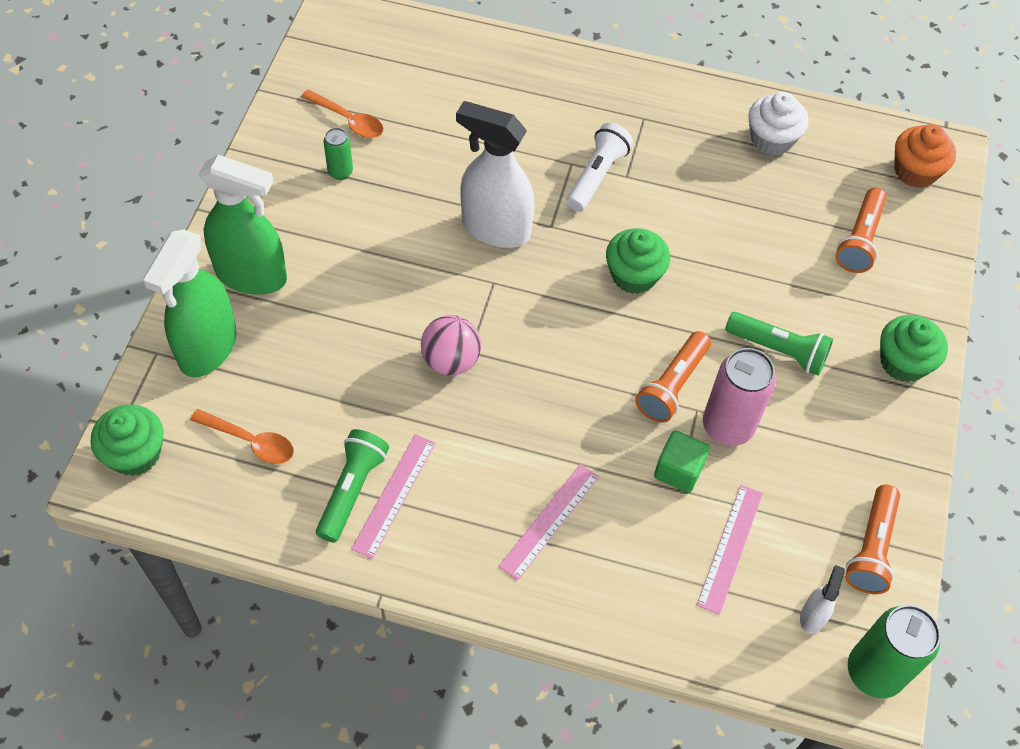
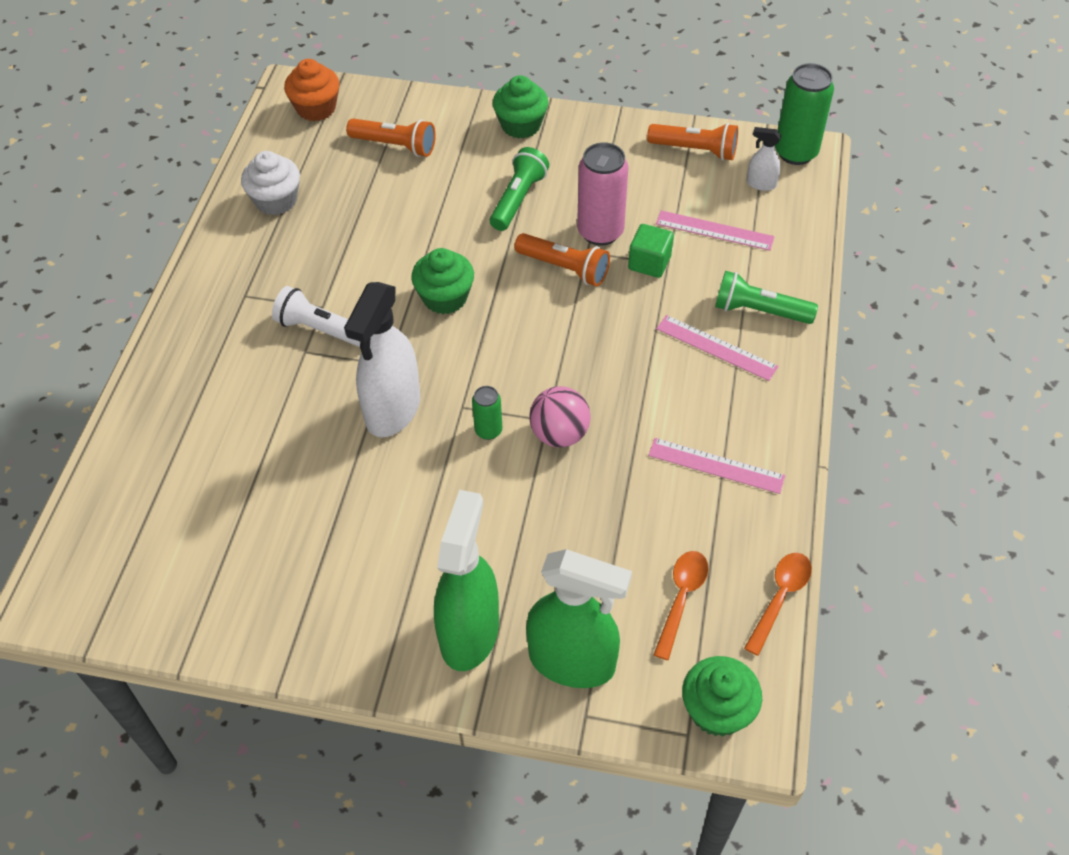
camera: 90 degrees left, 5 degrees down
orange spoon [301,90,383,138] -> orange spoon moved to [744,553,812,656]
green flashlight [316,429,389,543] -> green flashlight moved to [715,271,818,324]
green can [324,128,353,180] -> green can moved to [472,386,502,440]

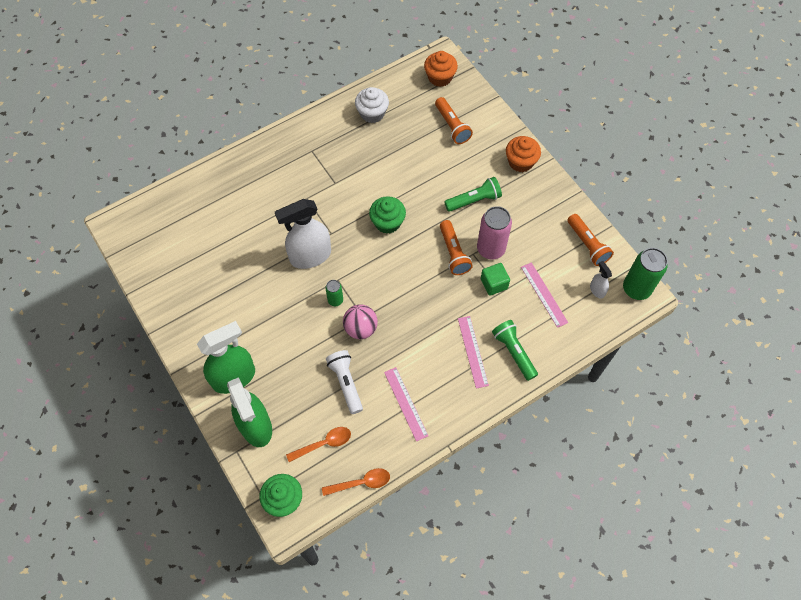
camera: 45 degrees right, 10 degrees up
white flashlight [272,286,360,347] -> white flashlight moved to [326,350,363,414]
green cupcake [493,75,549,139] -> orange cupcake [506,136,541,172]

